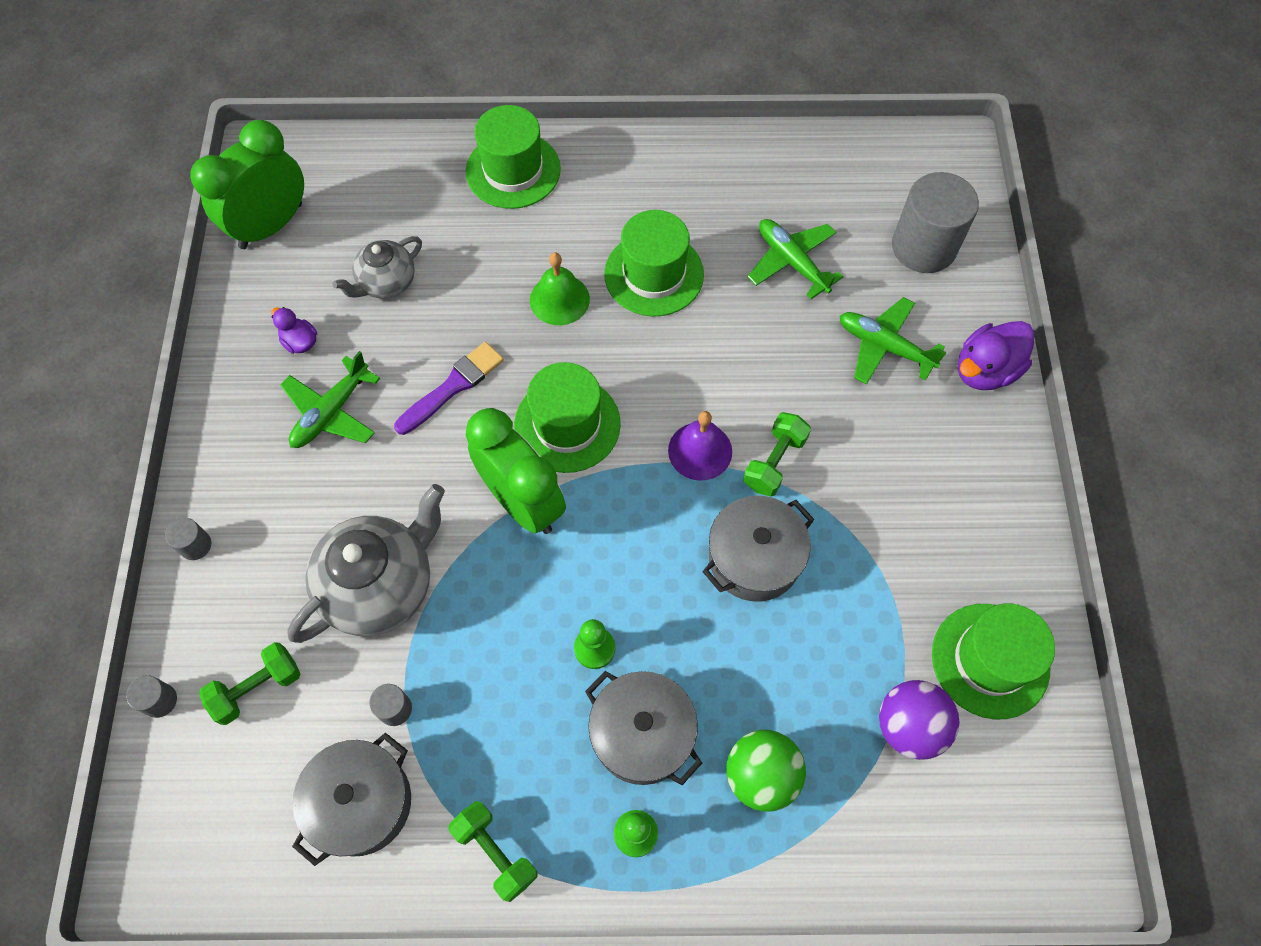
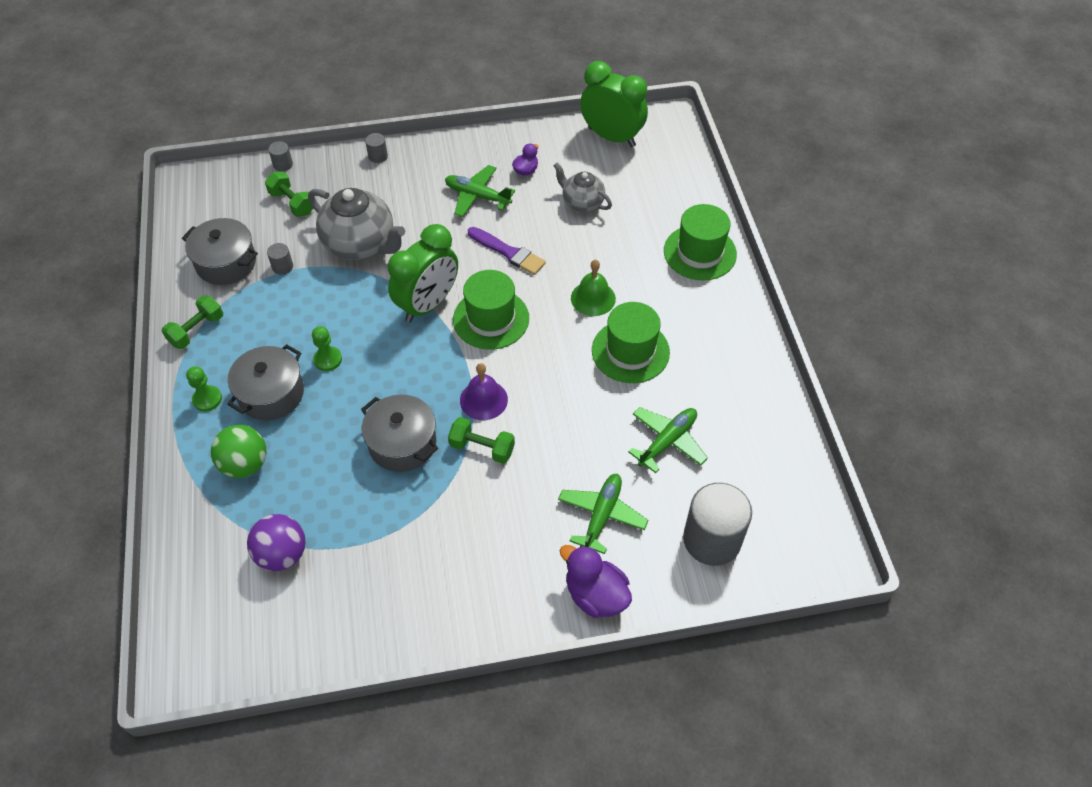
camera: 80 degrees right, 10 degrees down
green hat [932,603,1055,719] -> none

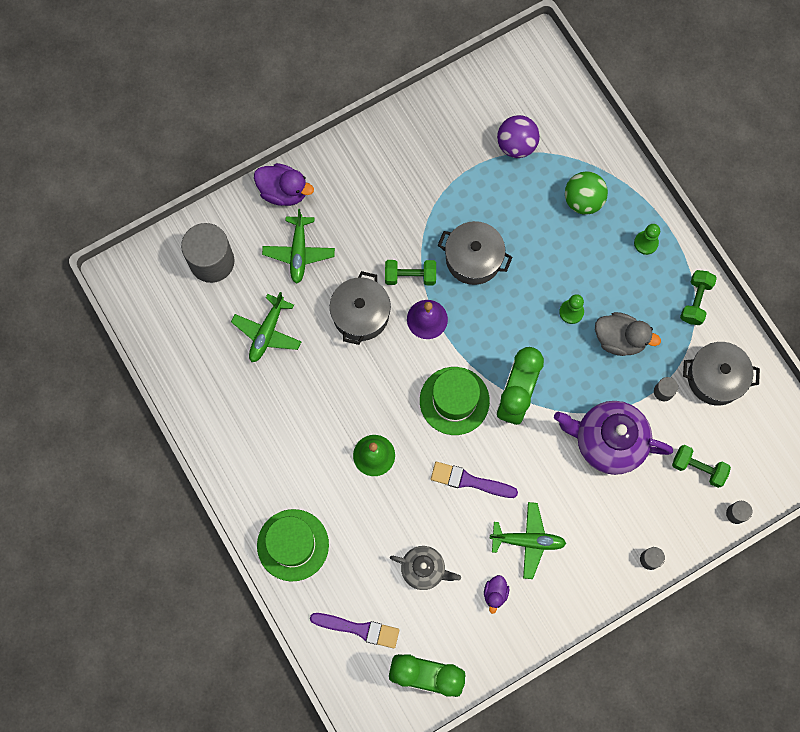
camera: 160 degrees right, 20 degrees up
grey pot [227,344,304,421] -> grey pot moved to [330,271,391,345]
grey teapot [308,188,405,260] -> purple teapot [554,401,673,475]
green hat [592,302,670,383] -> none
none -> purple brush [310,613,399,649]
none -> grey duck [595,312,661,356]

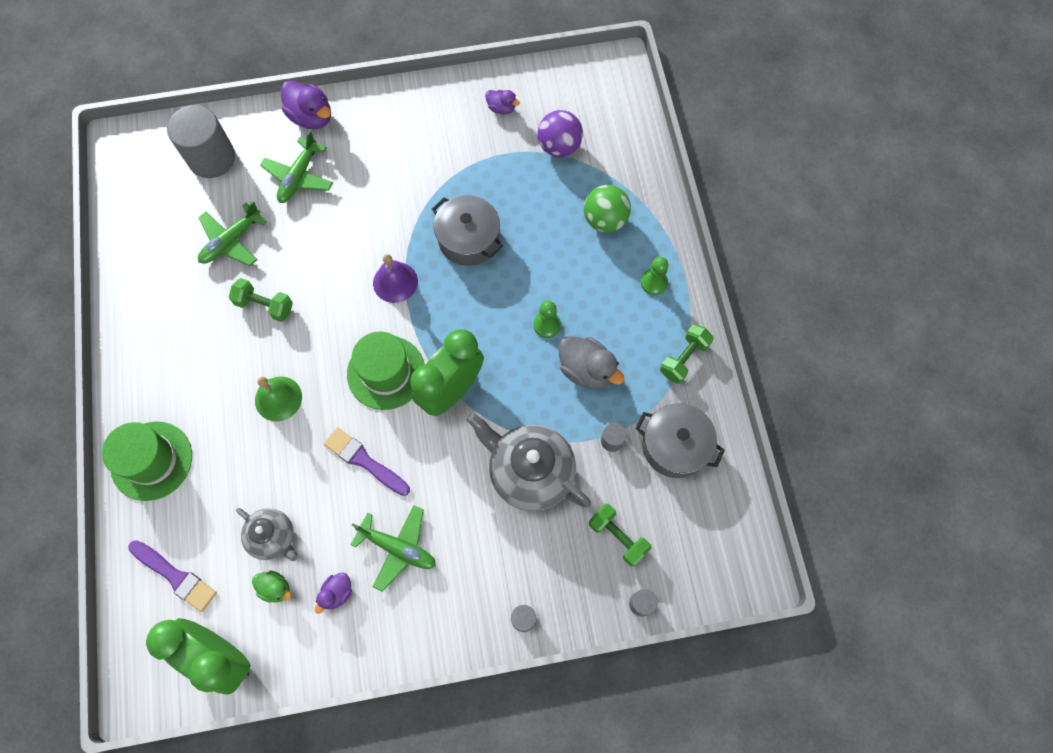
camera: 20 degrees right, 5 degrees down
grey pot [330,271,391,345] -> none
green dumbbell [385,260,436,285] -> green dumbbell moved to [229,278,293,322]
purple teapot [554,401,673,475] -> grey teapot [467,413,591,511]
none -> green duck [252,570,291,603]
none -> purple duck [485,90,520,114]

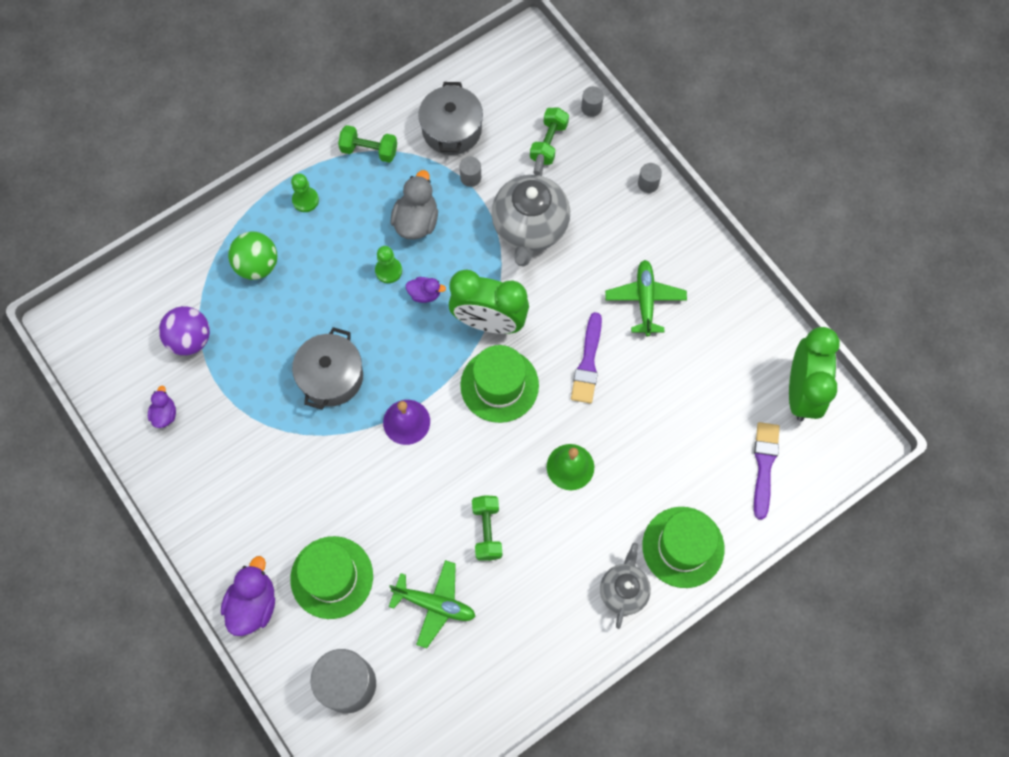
camera: 115 degrees left, 0 degrees up
grey teapot [236,508,297,561] -> grey teapot moved to [600,543,651,629]
green duck [252,570,291,603] -> none
green plane [260,130,333,203] -> green hat [290,536,373,619]
purple duck [315,572,352,614] -> purple duck moved to [406,277,446,303]

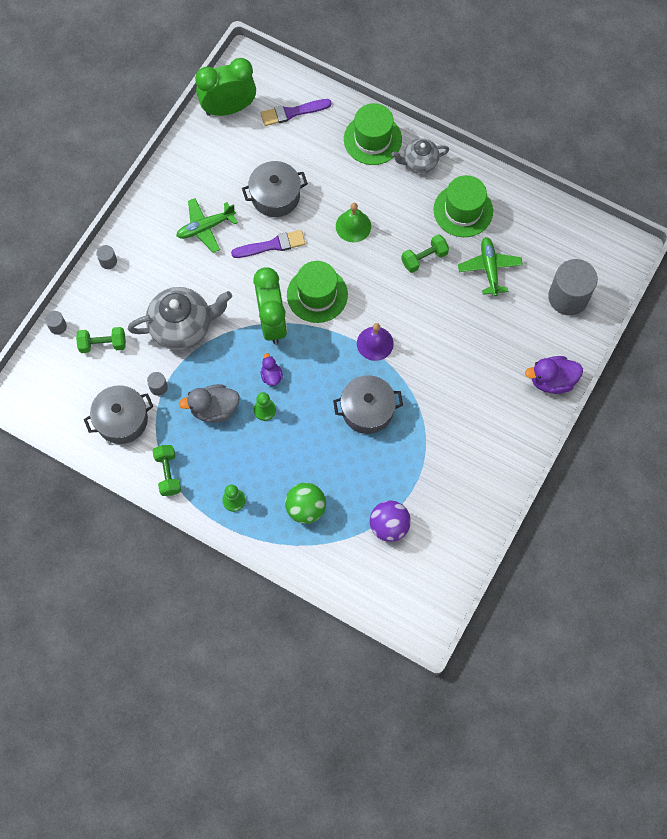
camera: 115 degrees left, 0 degrees up
purple duck [148,386,176,428] -> none
green hat [290,536,373,619] -> green hat moved to [433,175,493,237]
none -> grey pot [242,161,308,217]

